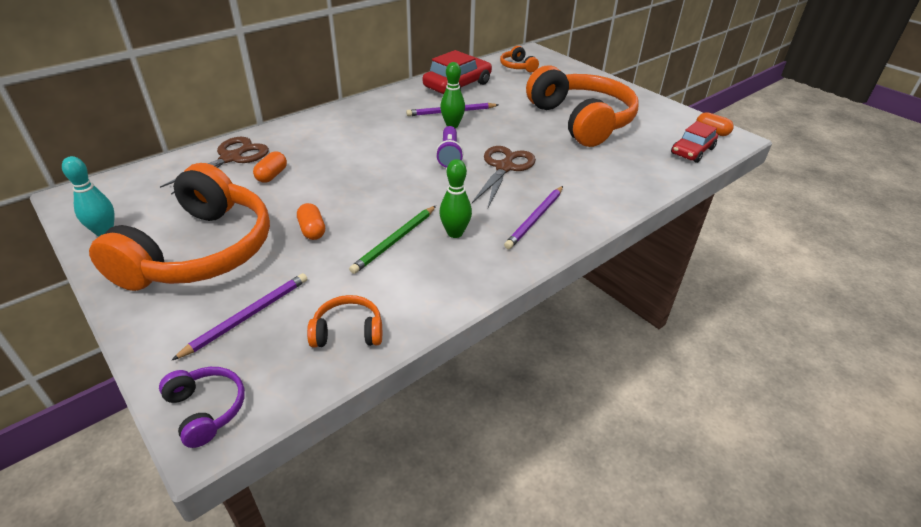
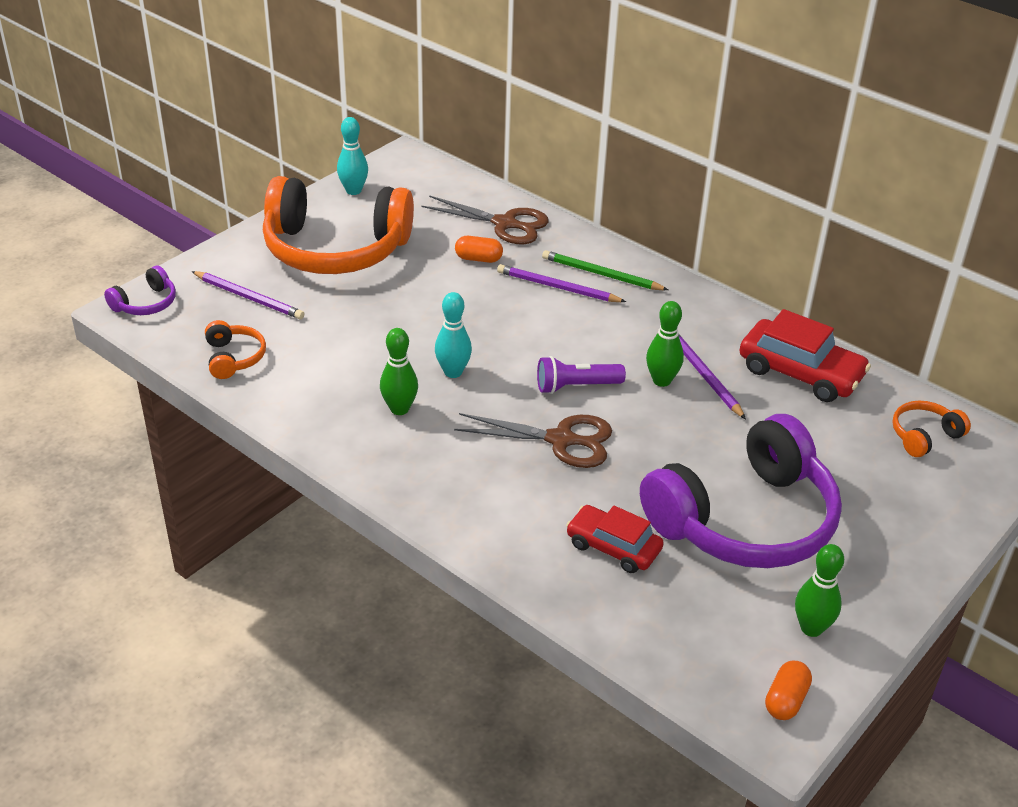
camera: 80 degrees right, 0 degrees up
orange capsule [297,203,325,240] -> none
green pencil [349,206,436,274] -> green pencil moved to [542,250,668,290]
purple pencil [504,186,563,249] -> purple pencil moved to [497,264,626,302]
orange headphones [526,66,639,147] -> purple headphones [640,414,842,568]
red car [671,121,718,163] -> red car moved to [566,505,664,573]
none -> turquoise bowling pin [435,292,472,378]
none -> green bowling pin [795,544,844,637]

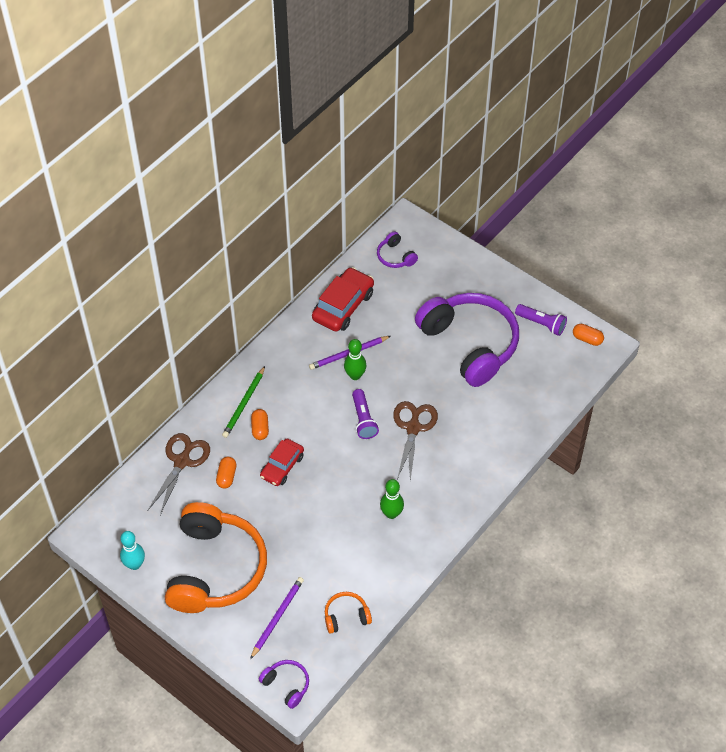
camera: 90 degrees left, 15 degrees up
turquoise bowling pin [435,292,472,378] -> none
purple pencil [497,264,626,302] -> orange capsule [251,409,269,440]
red car [566,505,664,573] -> red car moved to [260,439,304,486]
green bowling pin [795,544,844,637] -> purple flashlight [515,304,567,336]
orange headphones [892,401,971,457] -> purple headphones [377,231,418,268]

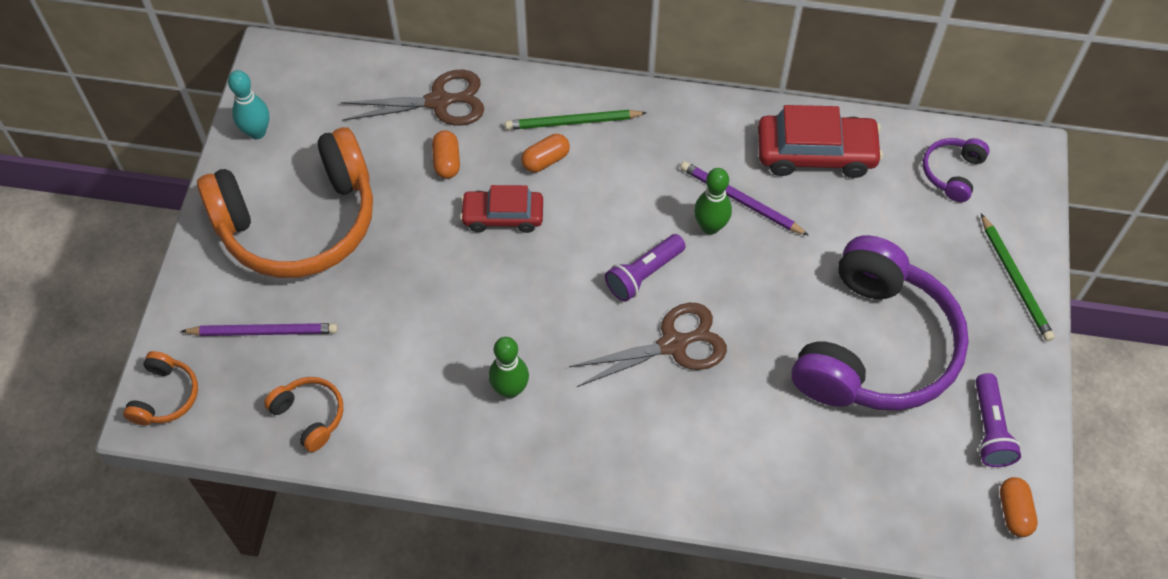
camera: 60 degrees right, 5 degrees up
orange capsule [216,457,236,489] -> orange capsule turned 75 degrees counterclockwise [432,130,460,179]
purple headphones [259,660,309,709] -> orange headphones [123,351,198,425]
none -> green pencil [981,213,1055,341]

